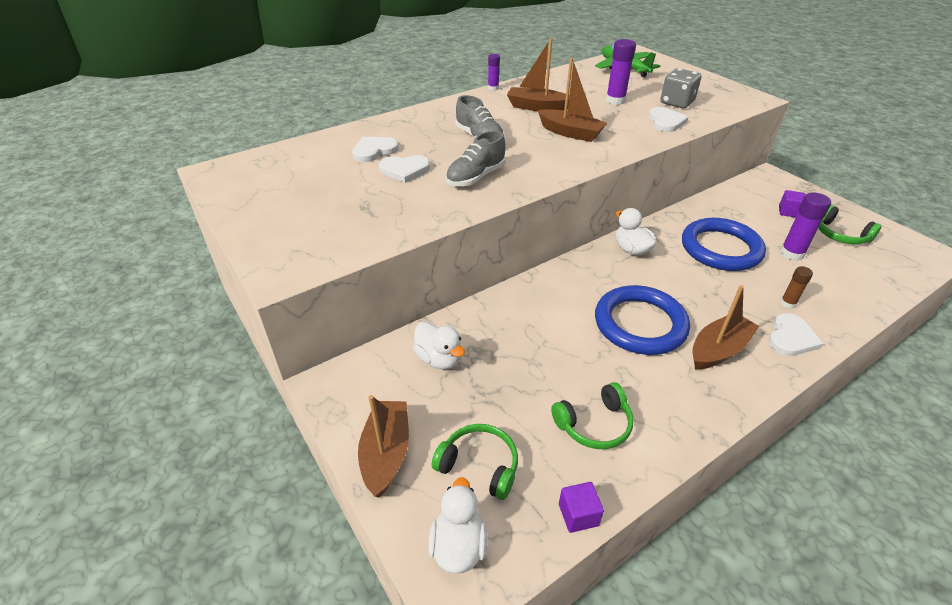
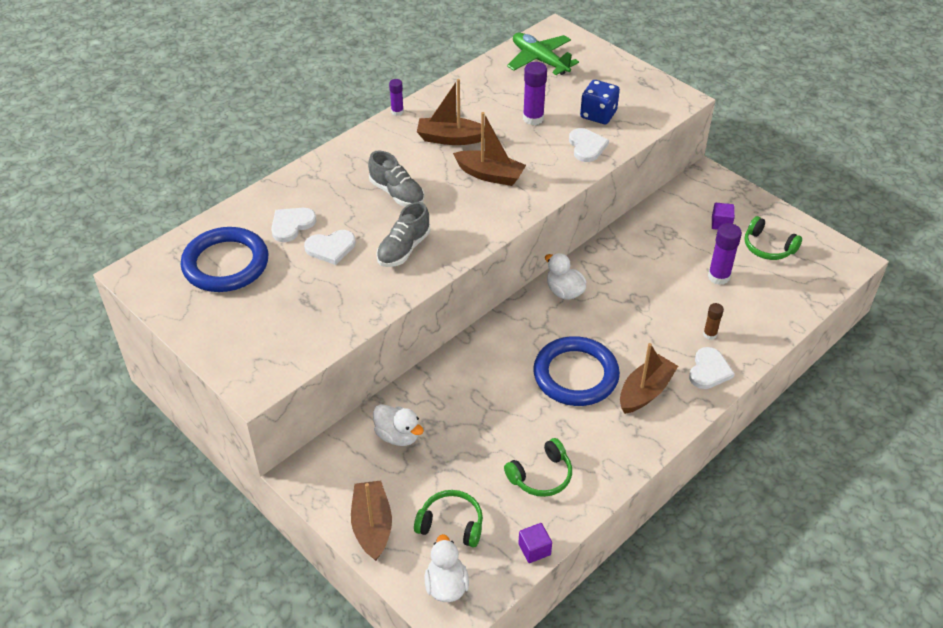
camera: 10 degrees left, 5 degrees up
grey dice [660,68,701,108] -> blue dice [580,80,620,124]
blue ring [682,218,766,271] -> blue ring moved to [181,227,268,292]

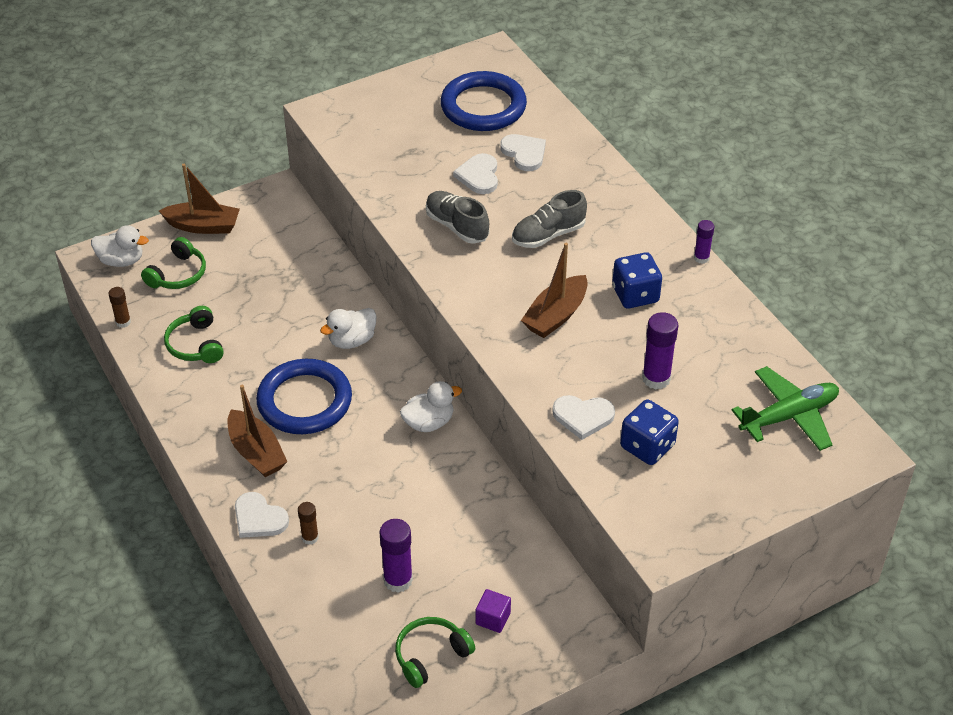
camera: 105 degrees right, 0 degrees up
white duck [373,404,424,446] -> white duck moved to [320,308,377,349]
brown boat [417,79,485,145] -> blue dice [612,252,662,309]
purple cube [518,523,552,563] -> brown glue stick [108,287,131,328]

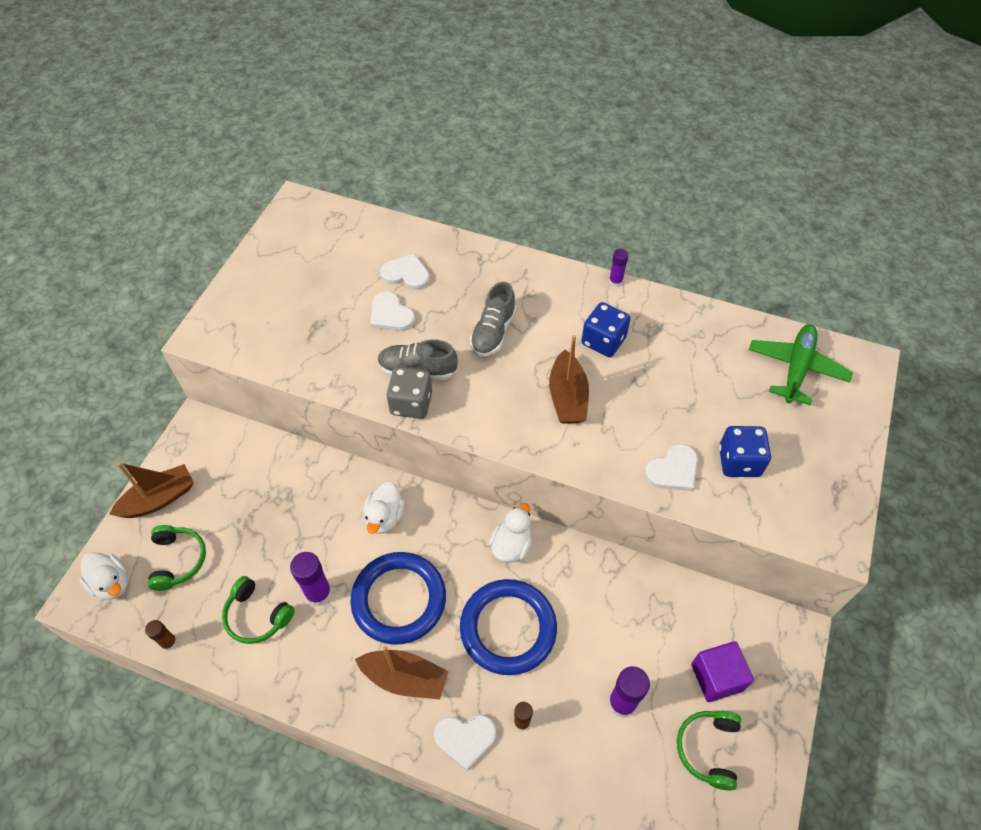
camera: 40 degrees left, 10 degrees up
white duck [91,225,149,267] -> white duck turned 75 degrees clockwise [79,552,128,600]
blue ring [440,71,527,131] -> blue ring moved to [460,579,557,675]
purple cube [476,589,511,633] -> purple cube [691,641,754,702], size x1.58
purple glue stick [642,312,678,390] -> purple glue stick moved to [290,552,332,606]
none -> grey dice [386,367,432,419]

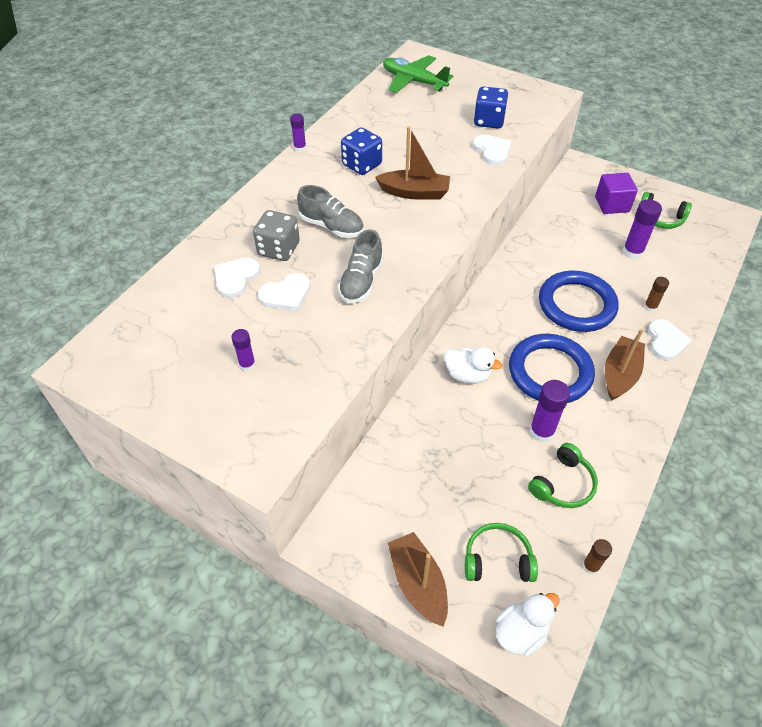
camera: 80 degrees left, 5 degrees down
grey dice [386,367,432,419] -> grey dice moved to [253,210,300,261]
white duck [489,503,532,563] -> none
none -> purple glue stick [231,329,256,371]

